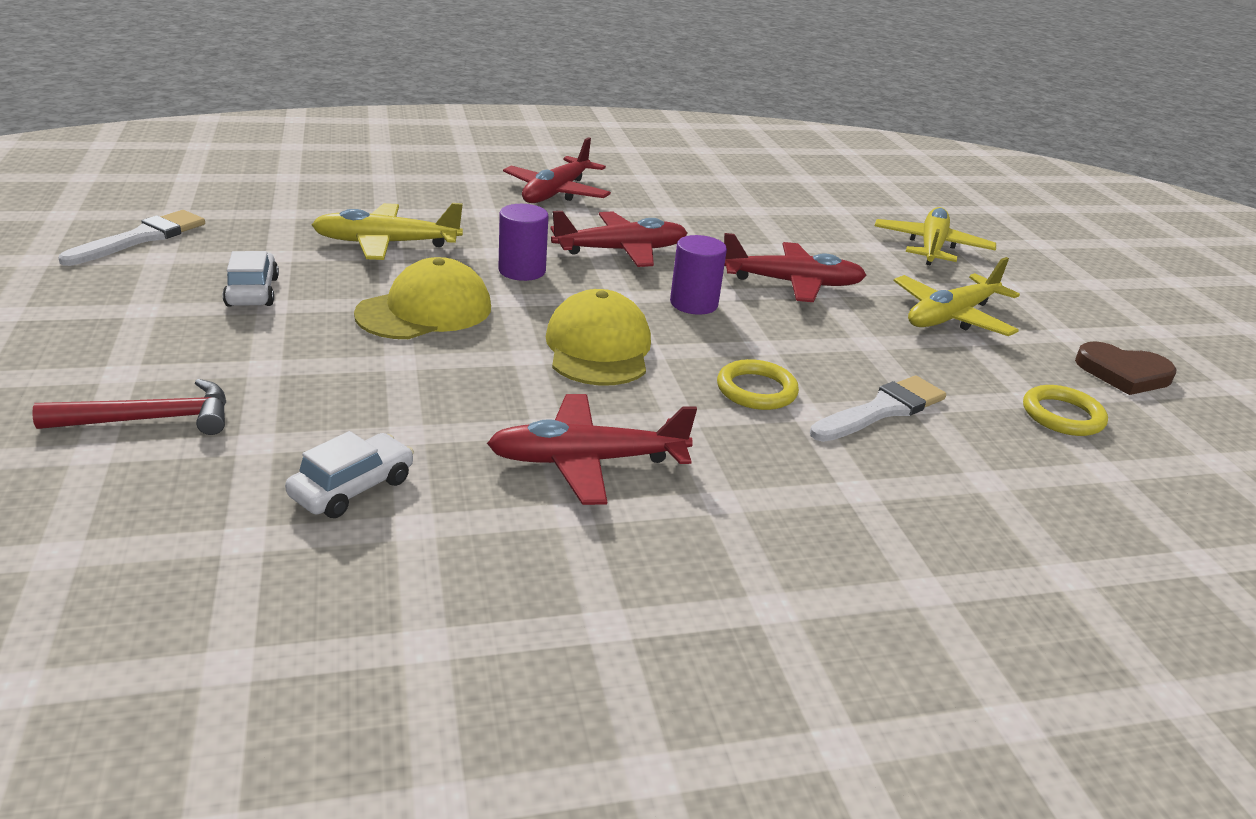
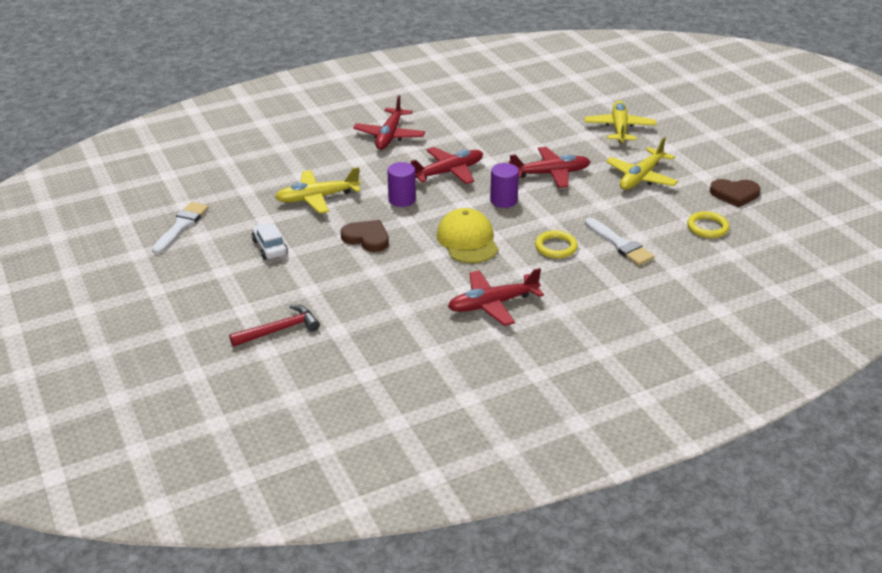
camera: 10 degrees left, 5 degrees up
white car [285,431,414,518] -> none
yellow cap [354,257,491,339] -> brown heart [341,220,389,252]
white brush [810,376,946,442] -> white brush turned 105 degrees clockwise [585,218,655,266]

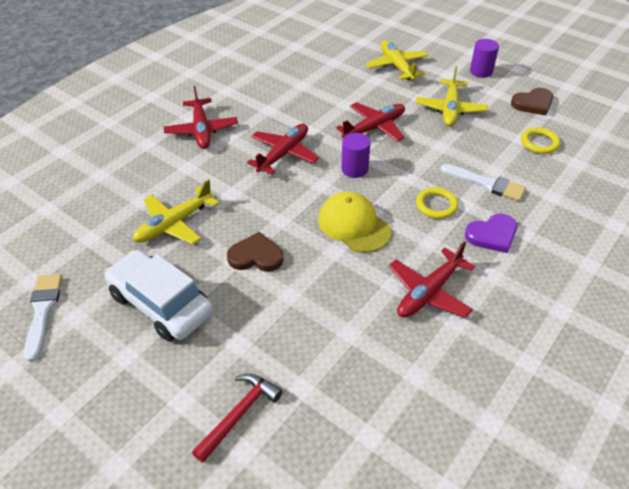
camera: 25 degrees left, 10 degrees up
white car [252,223,288,260] -> white car [104,250,213,342], size x1.93
purple cylinder [387,162,416,207] -> purple cylinder moved to [470,39,499,78]
none -> purple heart [465,214,517,253]

